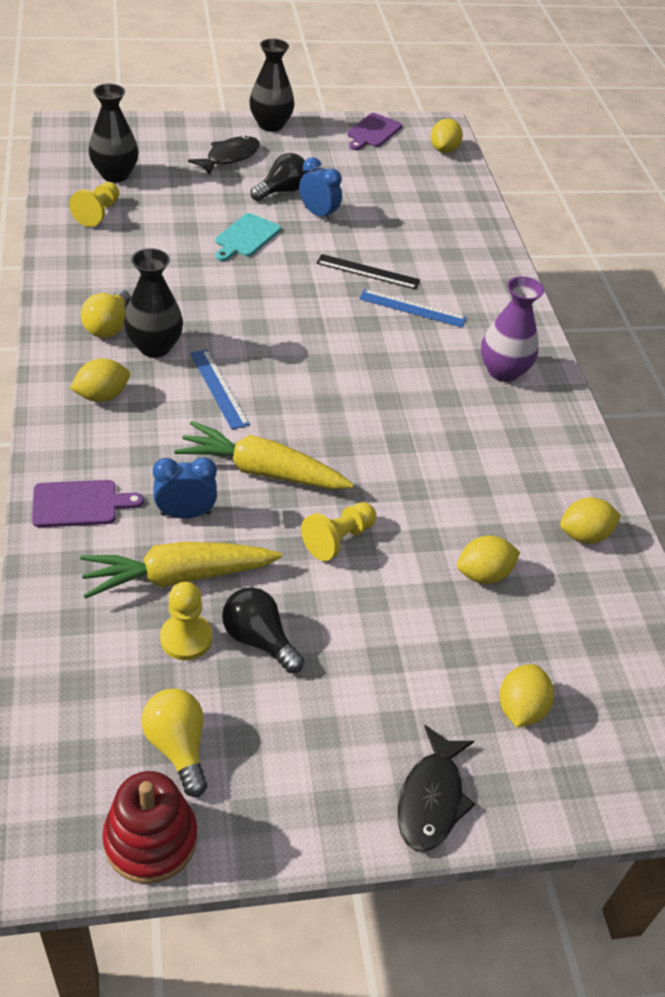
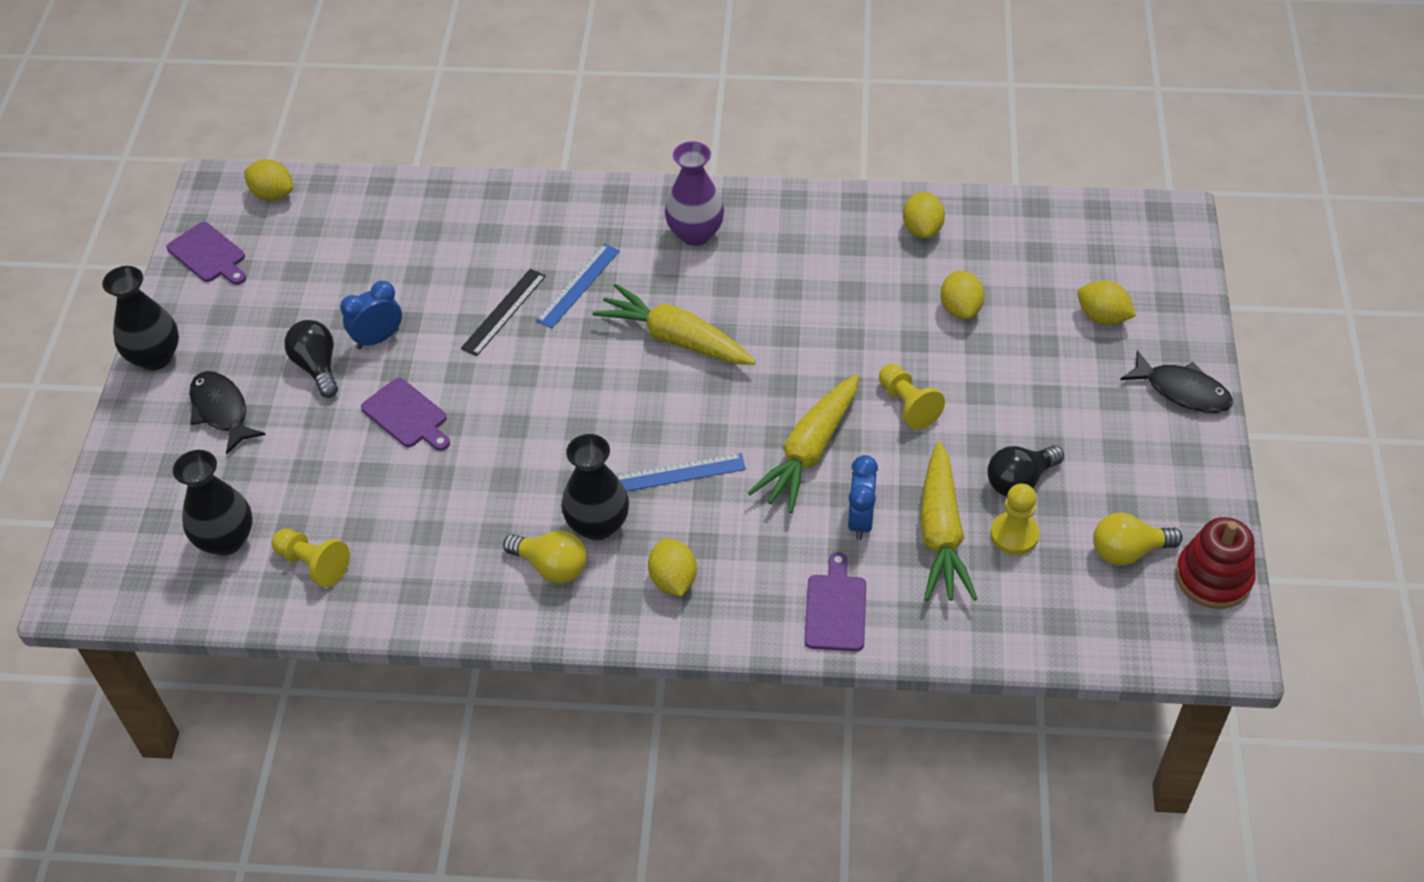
camera: 70 degrees left, 5 degrees up
turquoise cutting board [215,213,281,261] -> purple cutting board [361,378,450,451]
none -> yellow carrot [592,284,756,365]

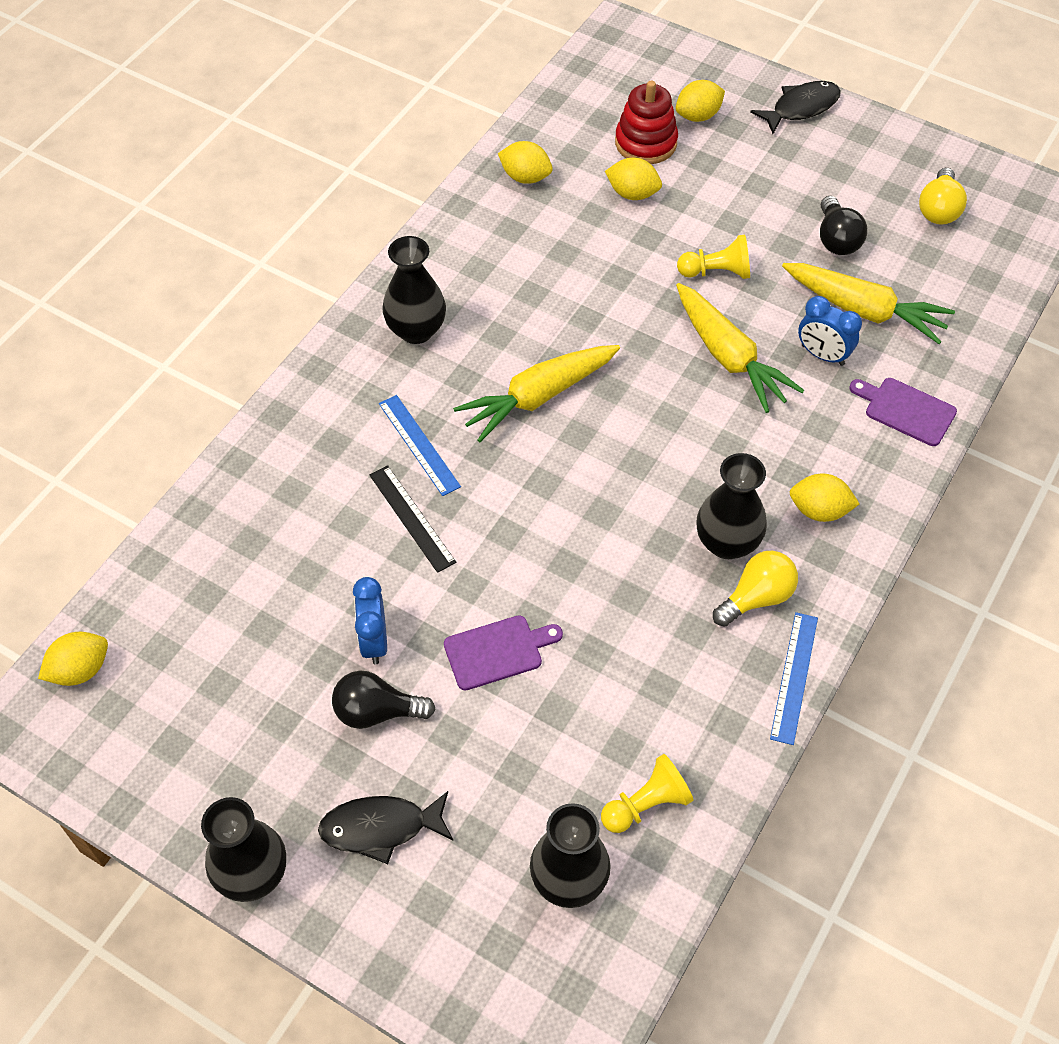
camera: 65 degrees left, 5 degrees up
purple cutting board [166,222,246,285] -> none
blue ruler [616,453,746,492] -> blue ruler moved to [770,612,818,745]
purple vase [665,141,724,246] -> black vase [383,236,446,344]
yellow pawn [990,484,1039,555] -> none
red stacking toy [1175,517,1256,609] -> red stacking toy moved to [615,81,678,164]

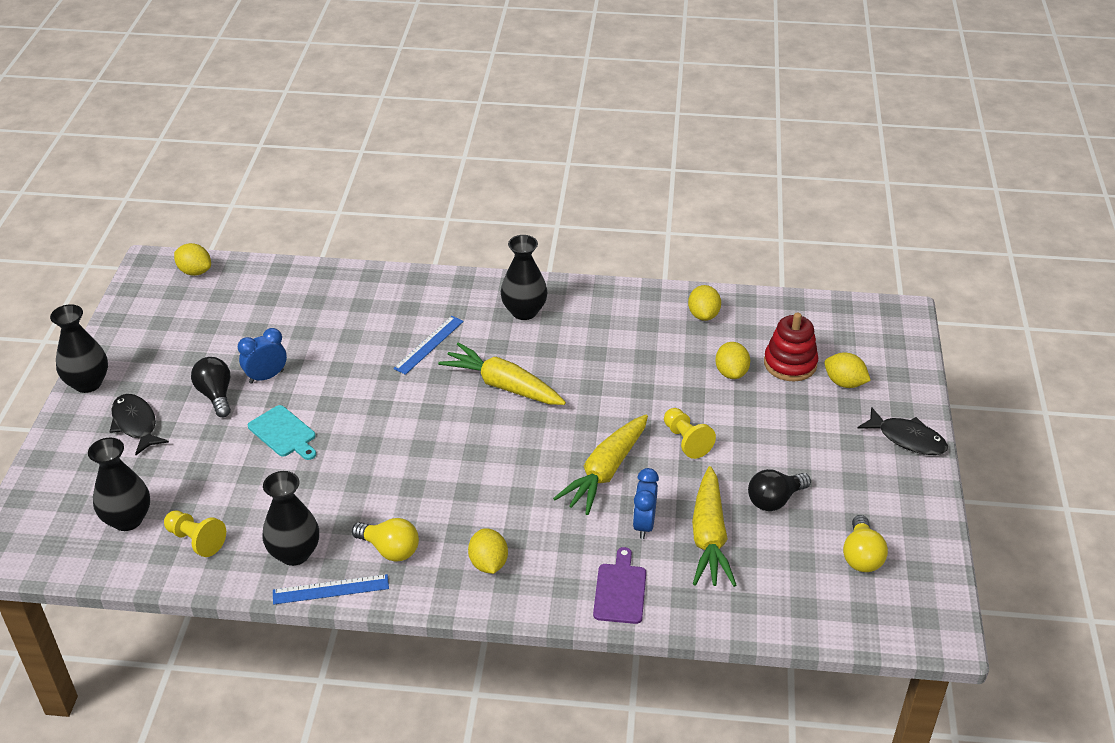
camera: 65 degrees right, 15 degrees down
black ruler [369,465,456,573] -> none
purple cutting board [444,615,563,690] -> turquoise cutting board [248,405,316,460]
black vase [697,453,767,559] -> black vase moved to [262,471,319,566]
yellow light bulb [919,168,967,225] -> yellow light bulb turned 75 degrees counterclockwise [843,515,888,572]

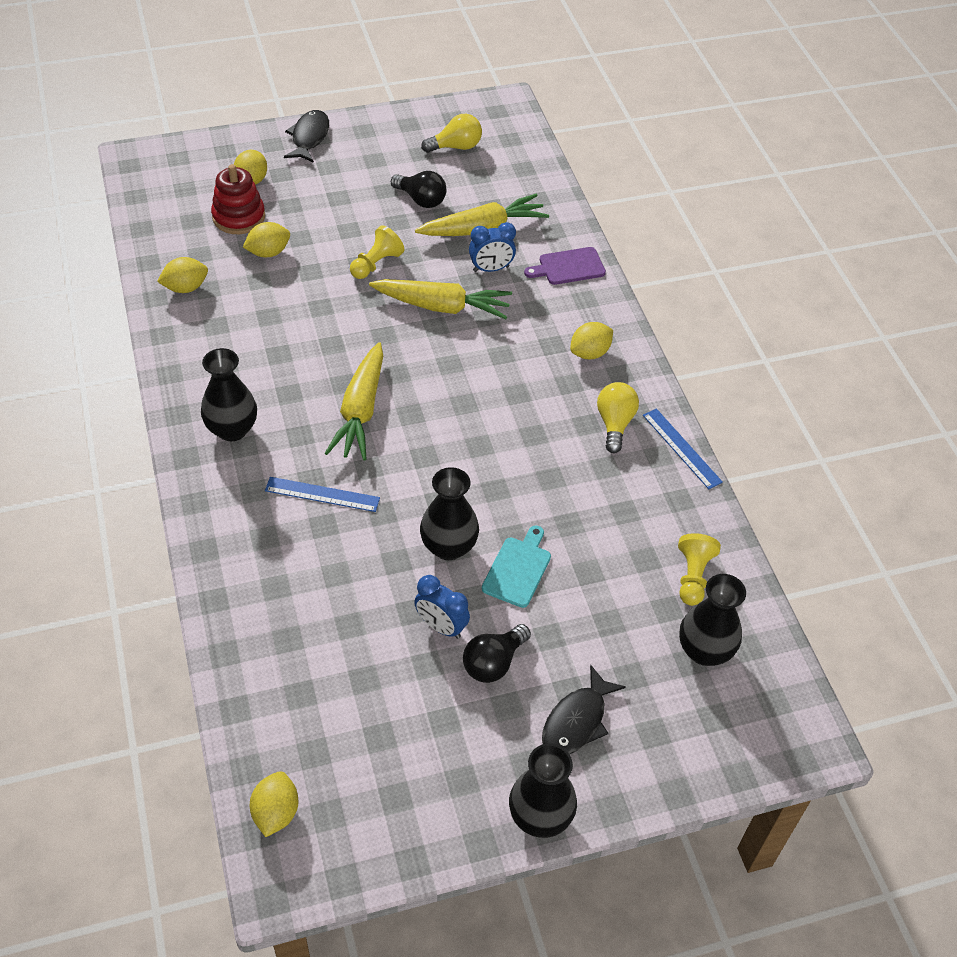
camera: 115 degrees left, 10 degrees up
black vase [262,471,319,566] -> black vase moved to [420,467,479,560]

